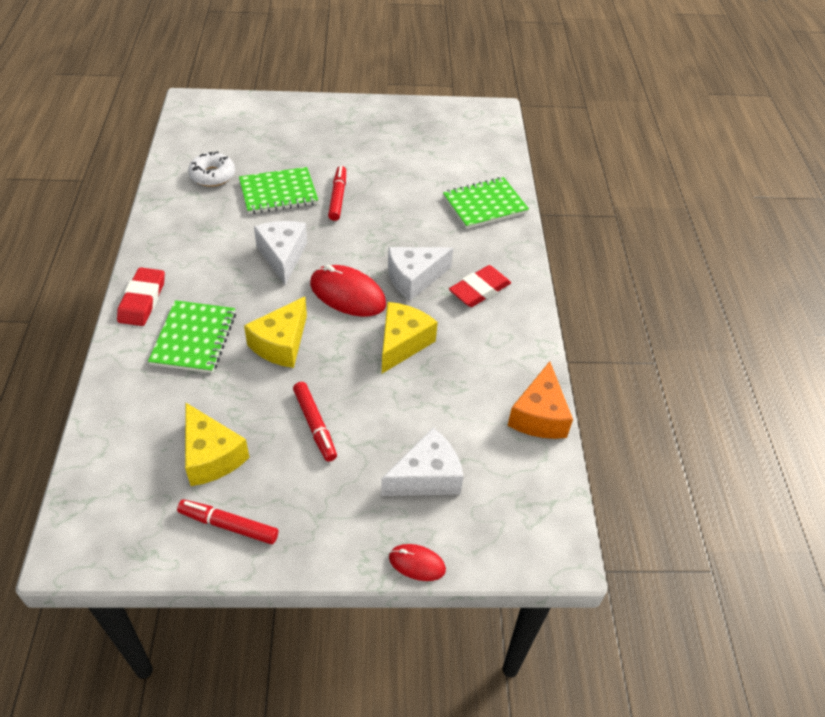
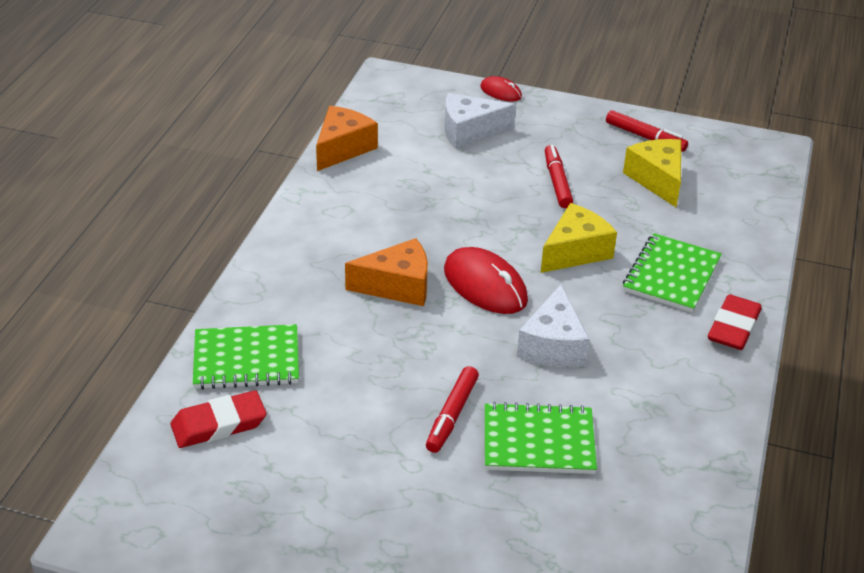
camera: 160 degrees left, 10 degrees down
white donut [188,152,235,187] -> none
yellow cheese [382,302,438,373] -> none
white cheese [388,247,453,301] -> orange cheese [345,238,428,306]
red eraser [449,265,511,307] -> red eraser moved to [170,390,267,448]

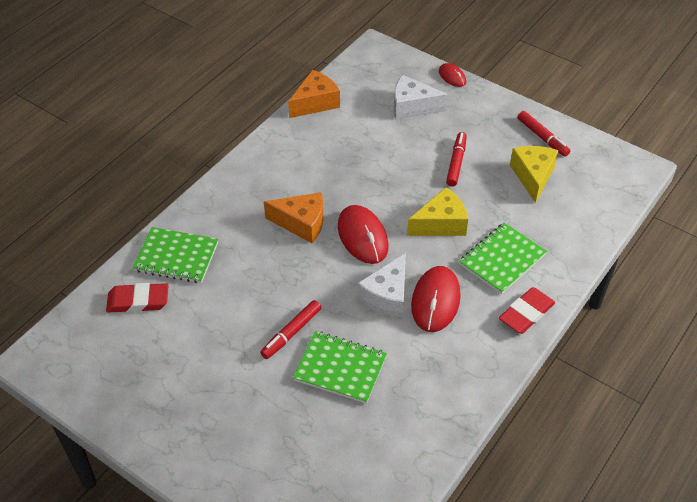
camera: 20 degrees right, 10 degrees up
none -> red mouse [411,266,461,332]

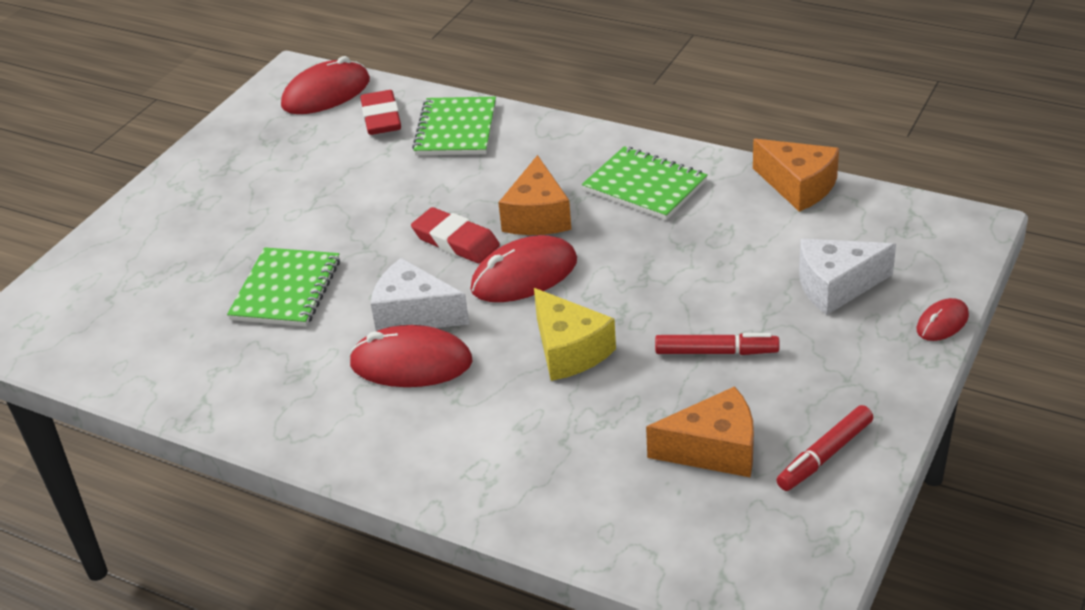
camera: 85 degrees right, 10 degrees down
red marker [260,300,321,359] -> none
white cheese [394,75,448,120] -> white cheese turned 105 degrees counterclockwise [799,239,896,315]
green notebook [459,223,547,294] -> green notebook moved to [582,146,708,220]
red eraser [499,287,555,334] -> red eraser moved to [411,207,500,263]
yellow cheese [510,146,558,203] -> orange cheese [646,386,754,477]
none -> red mouse [281,56,370,114]

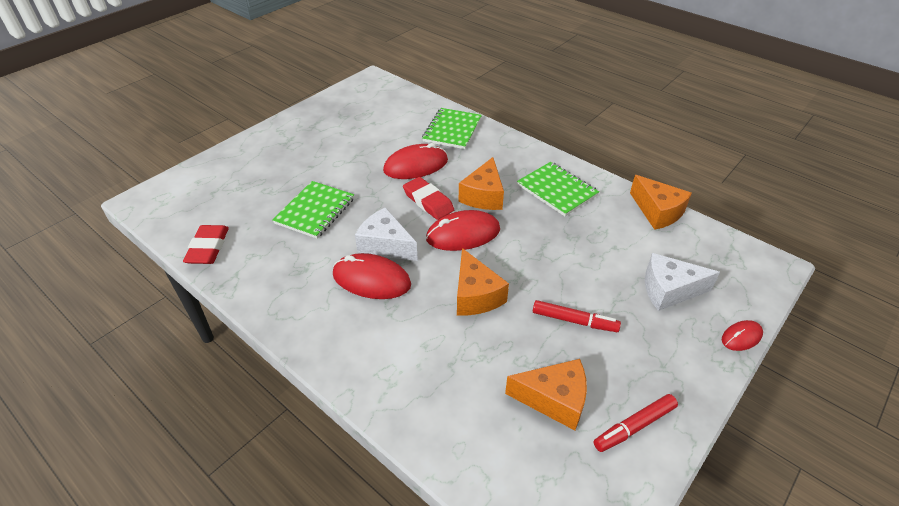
camera: 10 degrees right, 5 degrees up
red mouse [281,56,370,114] -> red mouse moved to [383,143,448,179]
red eraser [360,90,401,135] -> red eraser moved to [183,225,229,264]
yellow cheese [534,288,616,381] -> orange cheese [457,248,509,315]

